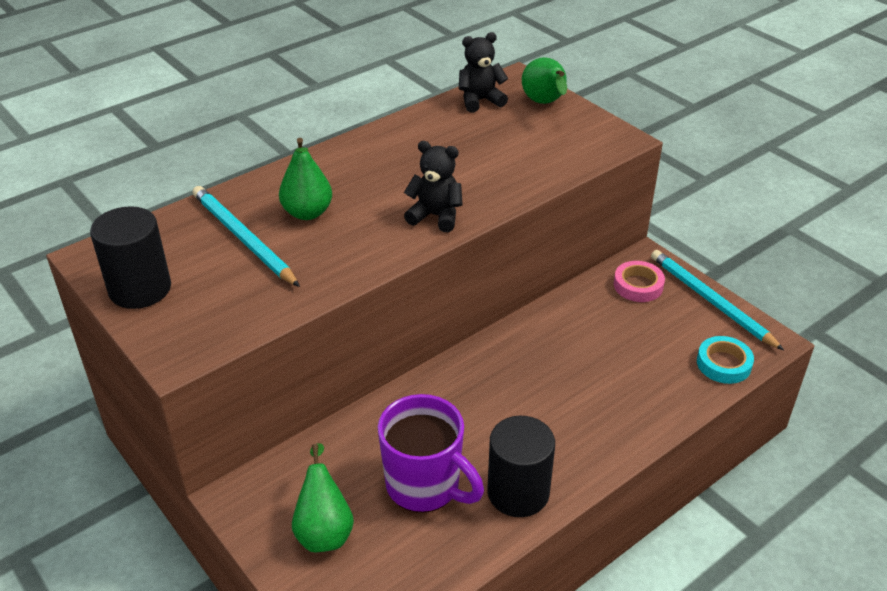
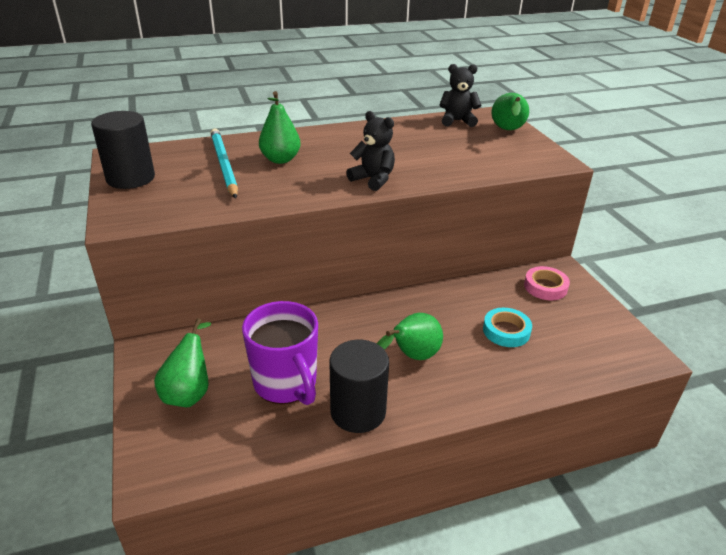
camera: 20 degrees right, 5 degrees down
turquoise pencil [651,250,784,350] -> none
turquoise tape [697,336,754,384] -> turquoise tape moved to [483,308,532,347]
none -> green pear [377,313,443,360]

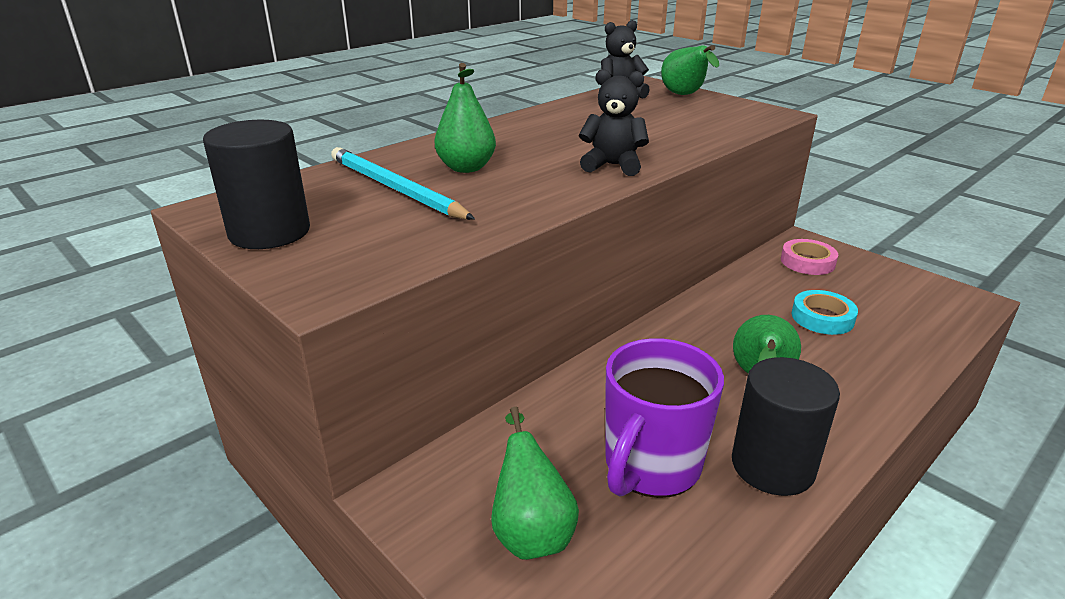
camera: 25 degrees left, 5 degrees down
purple mug [242,301,318,405] -> purple mug turned 90 degrees clockwise [605,338,724,498]

